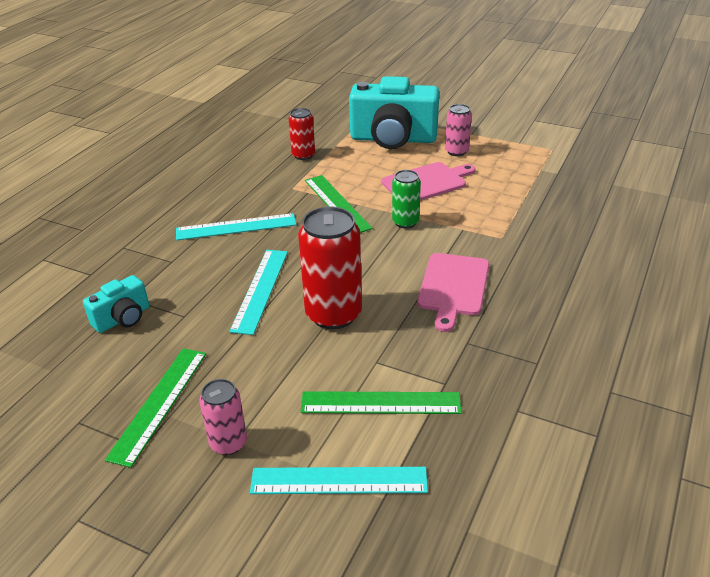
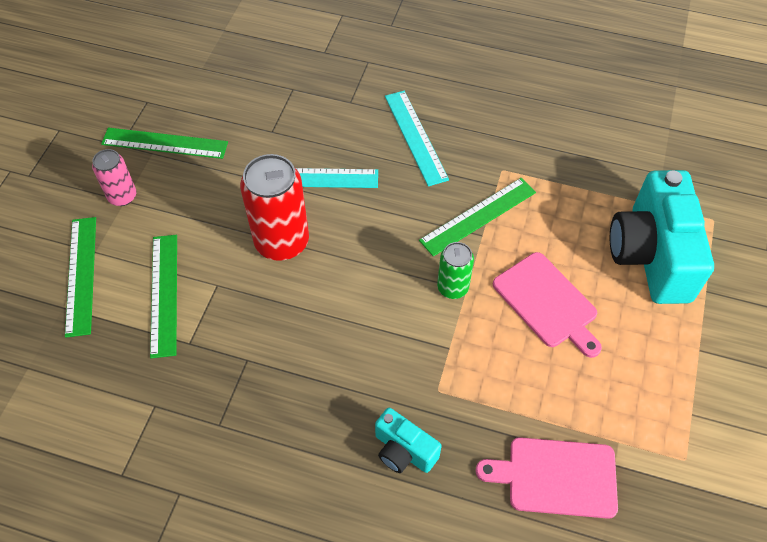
camera: 80 degrees right, 20 degrees up
turquoise camera [83,275,149,333] -> turquoise camera moved to [375,408,442,473]
turquoise ruler [250,467,428,494] -> green ruler [65,217,96,338]
red can [289,108,315,160] -> none
pink cutting board [417,253,489,332] -> pink cutting board moved to [476,437,618,519]
pink can [445,104,472,156] -> none

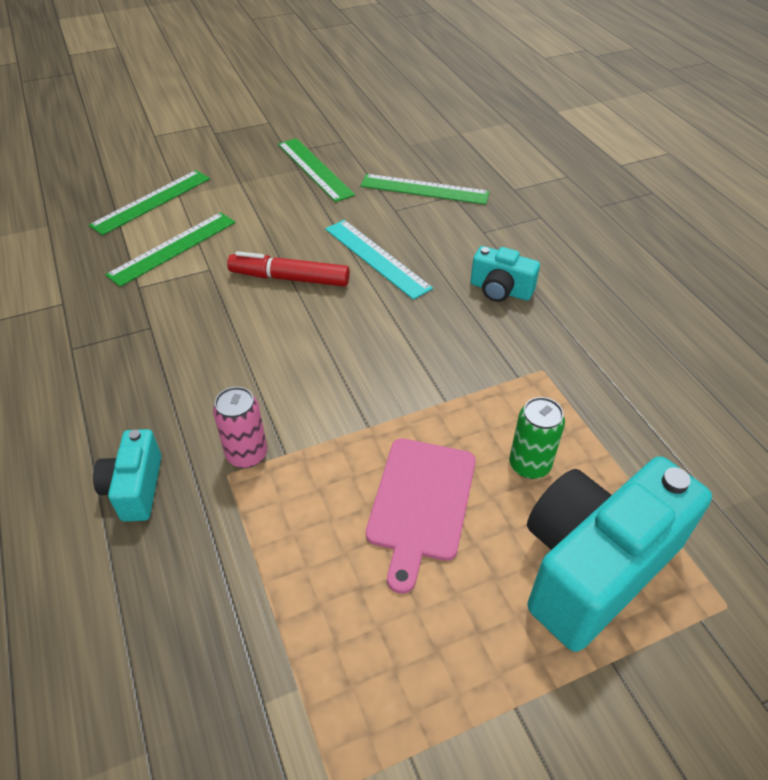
camera: 50 degrees right, 10 degrees down
pink can [92,149,136,206] -> pink can moved to [213,387,267,468]
red can [240,154,309,261] -> red marker [227,251,350,287]
turquoise ruler [385,91,449,186] -> turquoise camera [470,246,540,302]
green ruler [419,178,536,257] -> green ruler moved to [360,174,490,205]
green can [437,242,474,299] -> green can moved to [509,397,565,479]
pink cutting board [476,437,618,519] -> none

